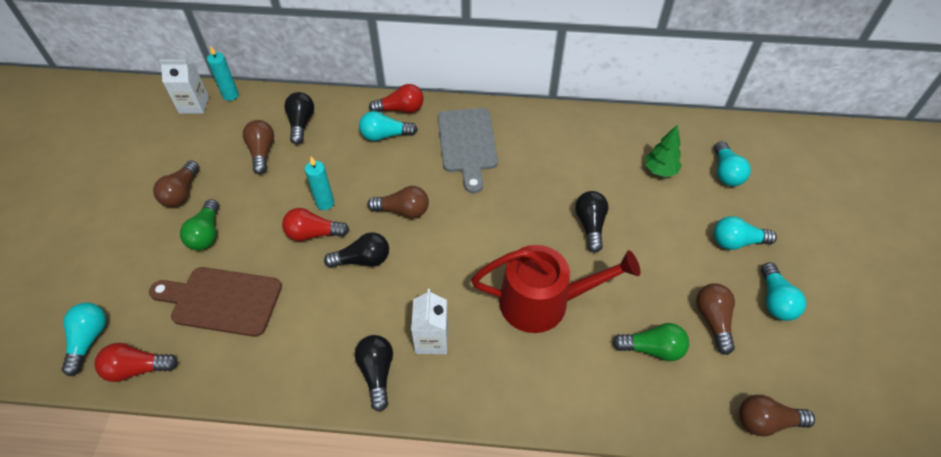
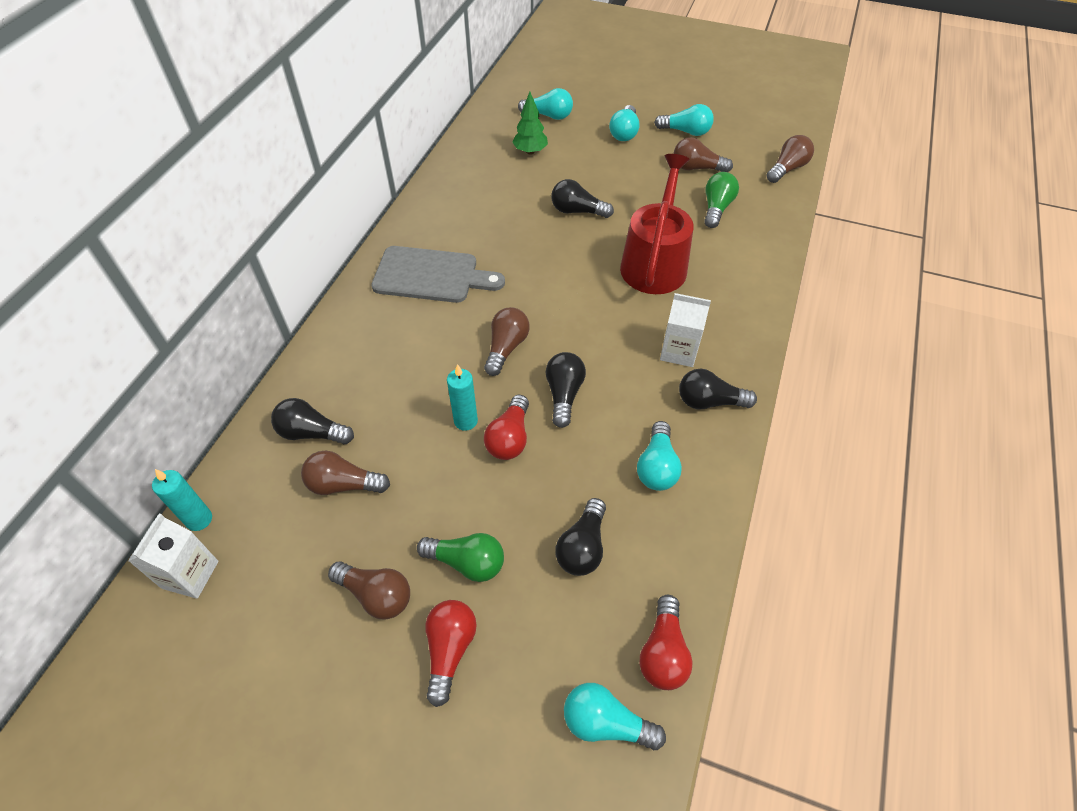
camera: 75 degrees left, 0 degrees up
brown cutting board [149,267,282,337] -> black light bulb [556,498,606,576]
turquoise light bulb [359,111,418,141] -> turquoise light bulb moved to [637,421,682,491]
red light bulb [369,84,424,113] -> red light bulb moved to [425,600,477,707]
brown light bulb [739,395,815,437] -> brown light bulb turned 150 degrees counterclockwise [767,135,814,183]

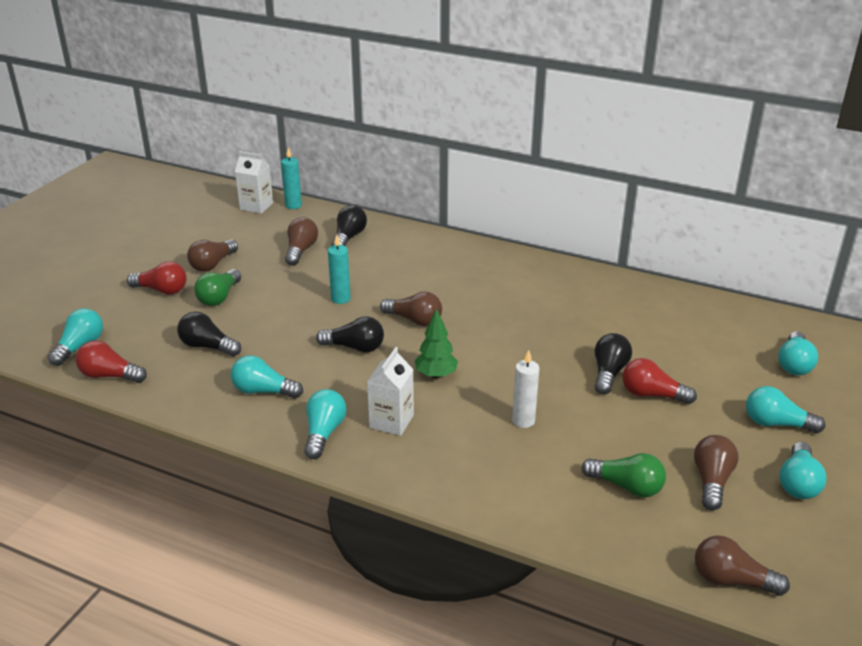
camera: 95 degrees right, 20 degrees down
grey cutting board [371,246,505,303] -> none
red light bulb [484,395,529,460] -> red light bulb moved to [622,358,697,404]
green tree [513,92,548,155] -> green tree moved to [415,308,458,378]
red watering can [620,154,694,294] -> white candle [512,350,539,428]
black light bulb [679,369,757,410] -> turquoise light bulb [304,389,346,459]
brown light bulb [767,135,814,183] -> brown light bulb turned 150 degrees clockwise [695,535,790,596]

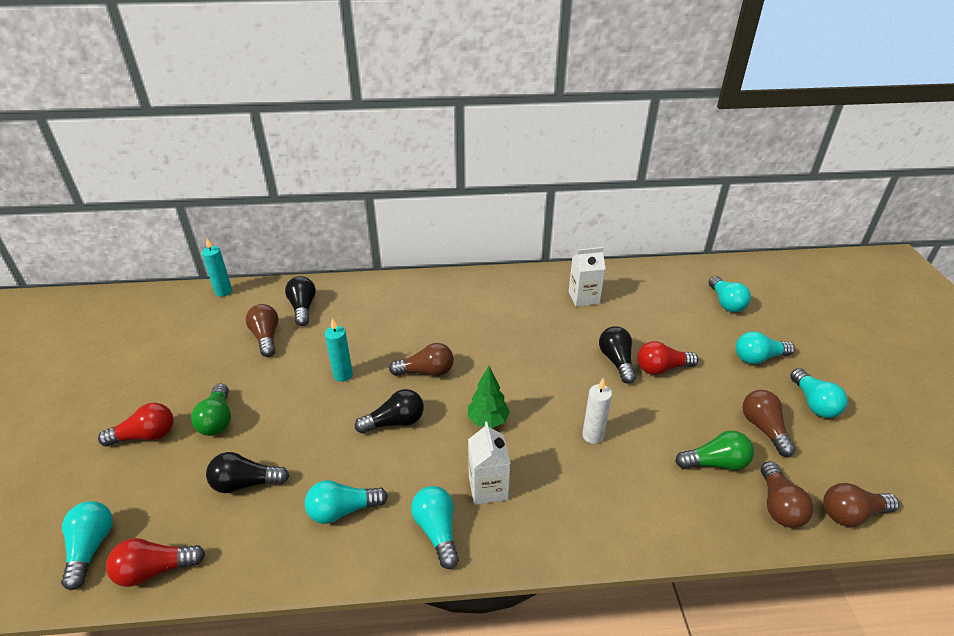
camera: 30 degrees left, 5 degrees up
brown light bulb [187,239,238,272] -> brown light bulb moved to [761,461,814,528]
white carton [235,151,273,214] -> white carton moved to [568,247,605,307]

